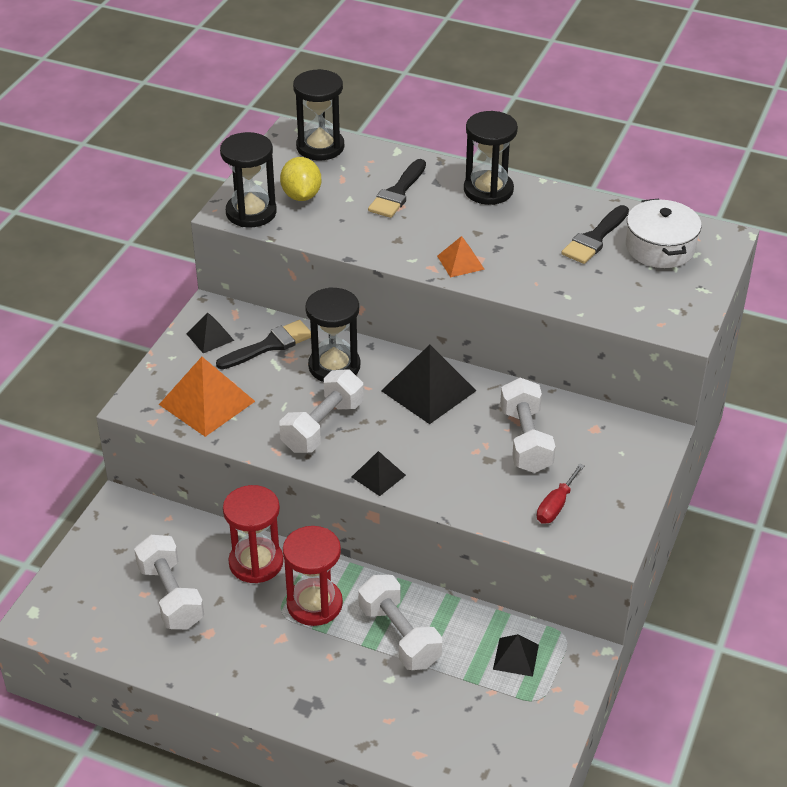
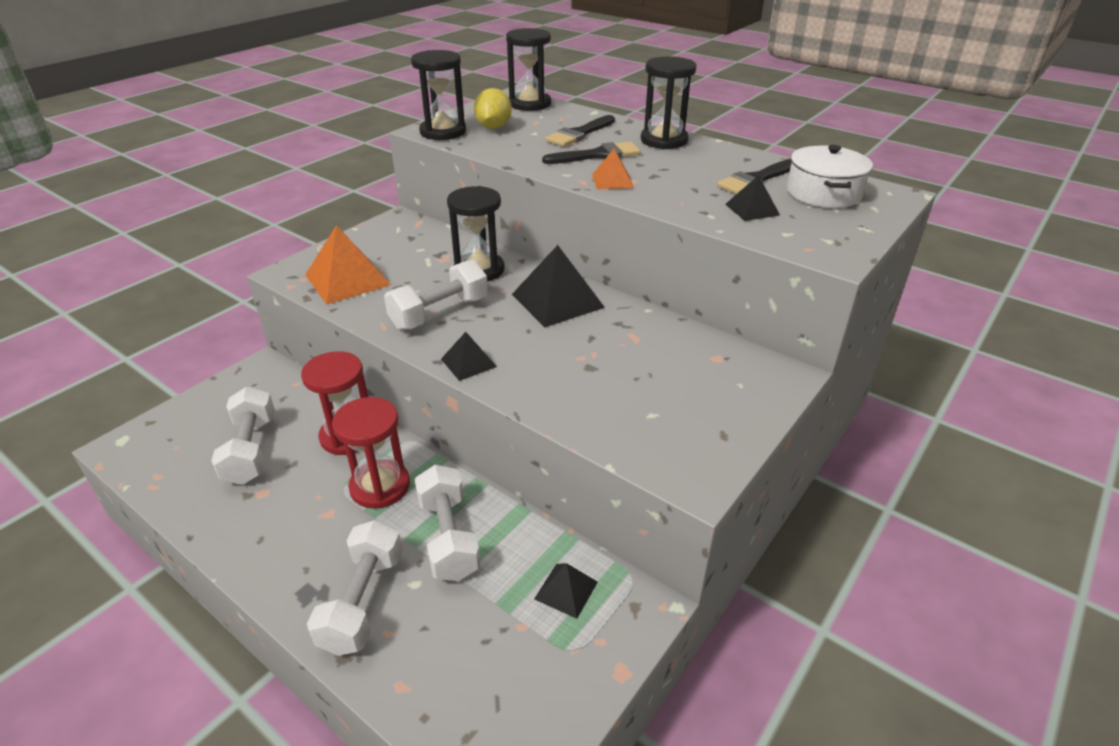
camera: 15 degrees right, 5 degrees down
black pyramid [187,313,234,353] -> black pyramid moved to [725,175,780,221]
black brush [216,320,311,369] -> black brush moved to [542,142,641,164]
white dumbbell [500,378,556,473] -> white dumbbell moved to [307,520,403,656]
red screwdriver [537,463,585,524] -> none

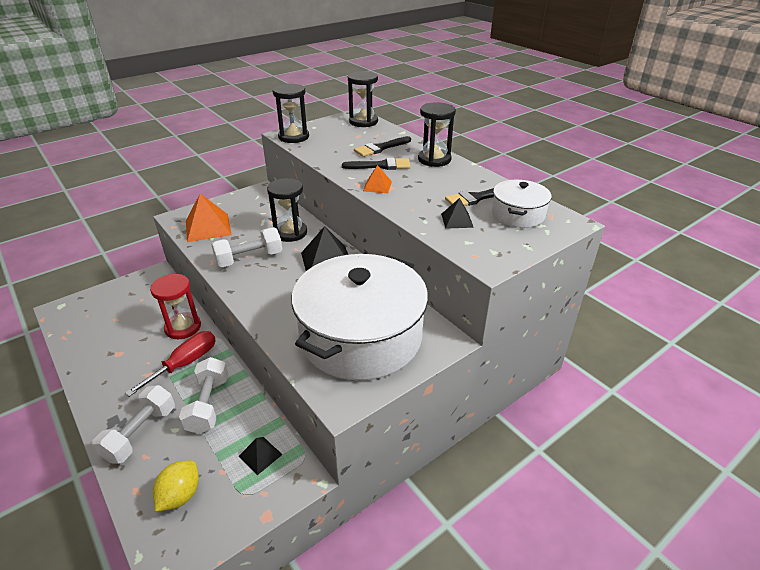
camera: 15 degrees right, 0 degrees up
white dumbbell [211,387,275,485] -> none
red hourglass [332,397,410,509] -> red screwdriver [125,331,216,397]
black pyramid [441,332,497,381] -> none
yellow lemon [474,88,512,129] -> yellow lemon moved to [153,460,199,512]
none -> white pot [291,254,428,381]

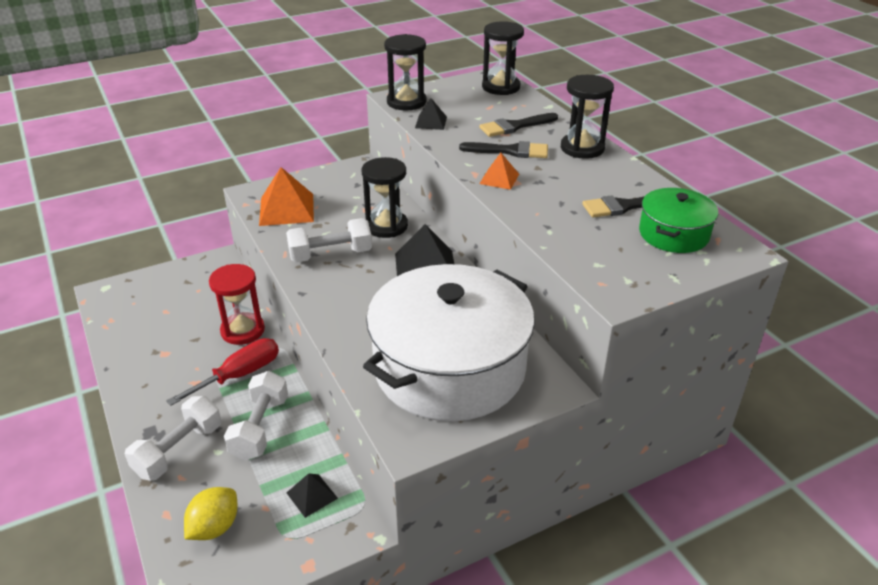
camera: 10 degrees right, 0 degrees up
black pyramid [441,198,474,229] -> black pyramid moved to [415,98,447,130]
white pot [492,180,551,228] -> green pot [639,188,718,253]

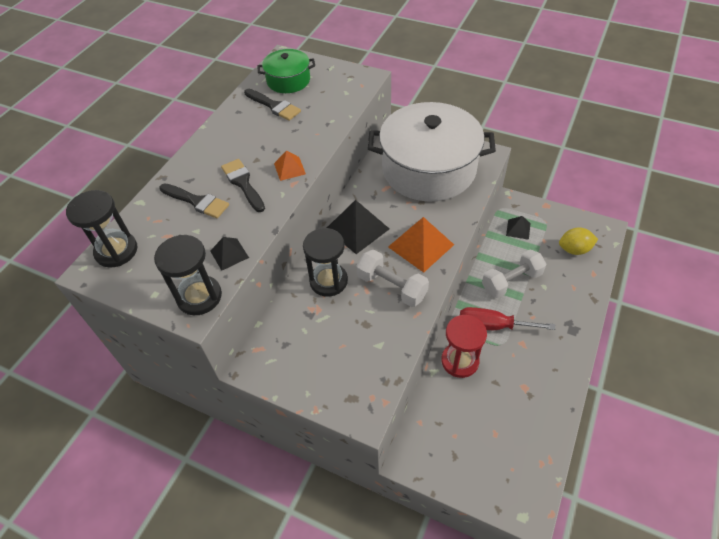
camera: 125 degrees left, 15 degrees up
white dumbbell [125,396,221,480] -> none
orange pyramid [259,167,314,226] -> orange pyramid moved to [388,217,454,273]
black hourglass [561,75,614,159] -> none

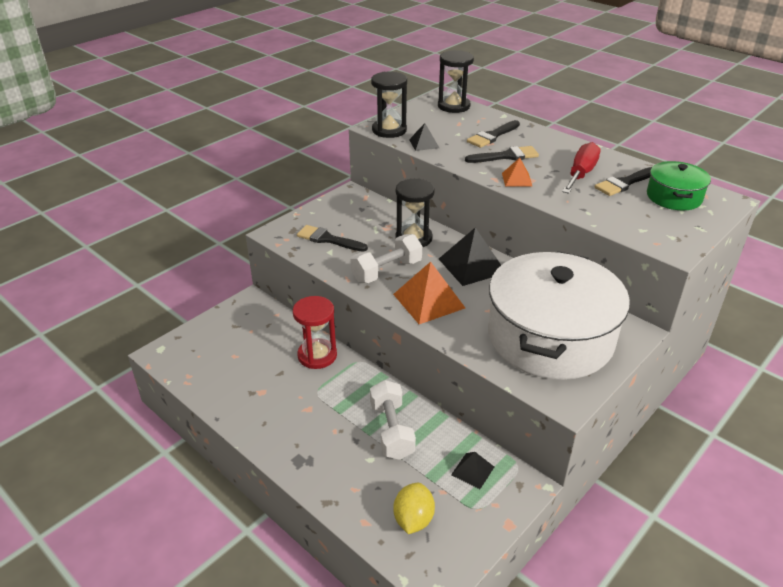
camera: 105 degrees right, 15 degrees down
red screwdriver [460,307,555,330] -> red screwdriver moved to [562,142,601,194]
none -> black brush [297,225,368,252]

